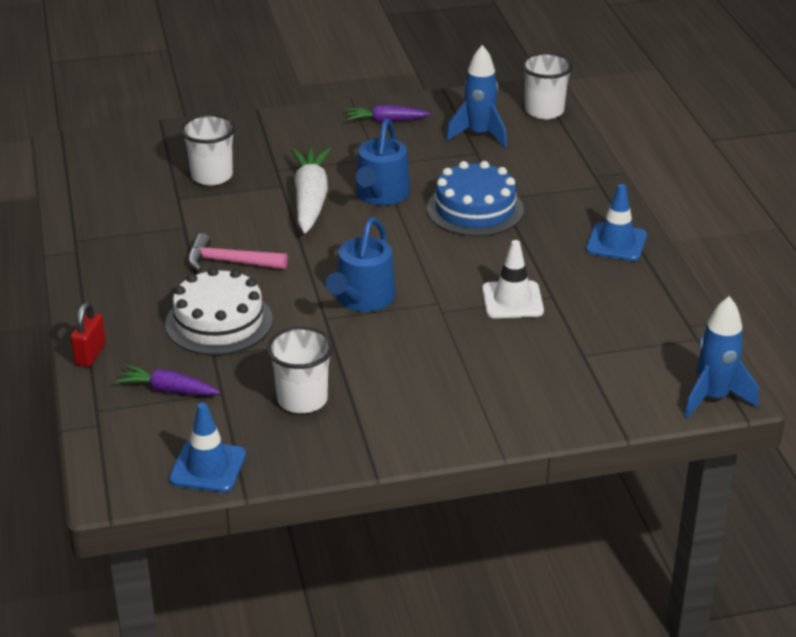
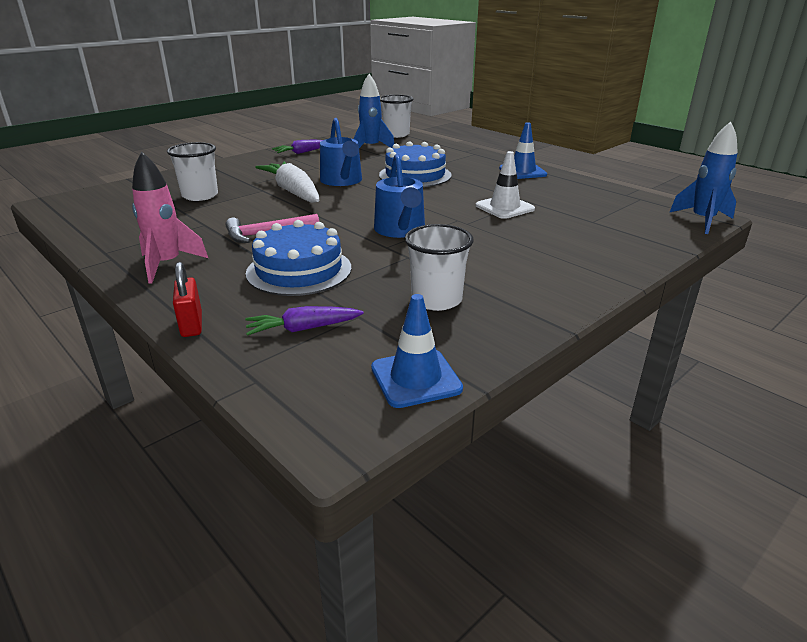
camera: 30 degrees left, 5 degrees down
white cake [165,267,273,355] -> blue cake [246,220,352,296]
none -> pink rocket [132,152,208,284]

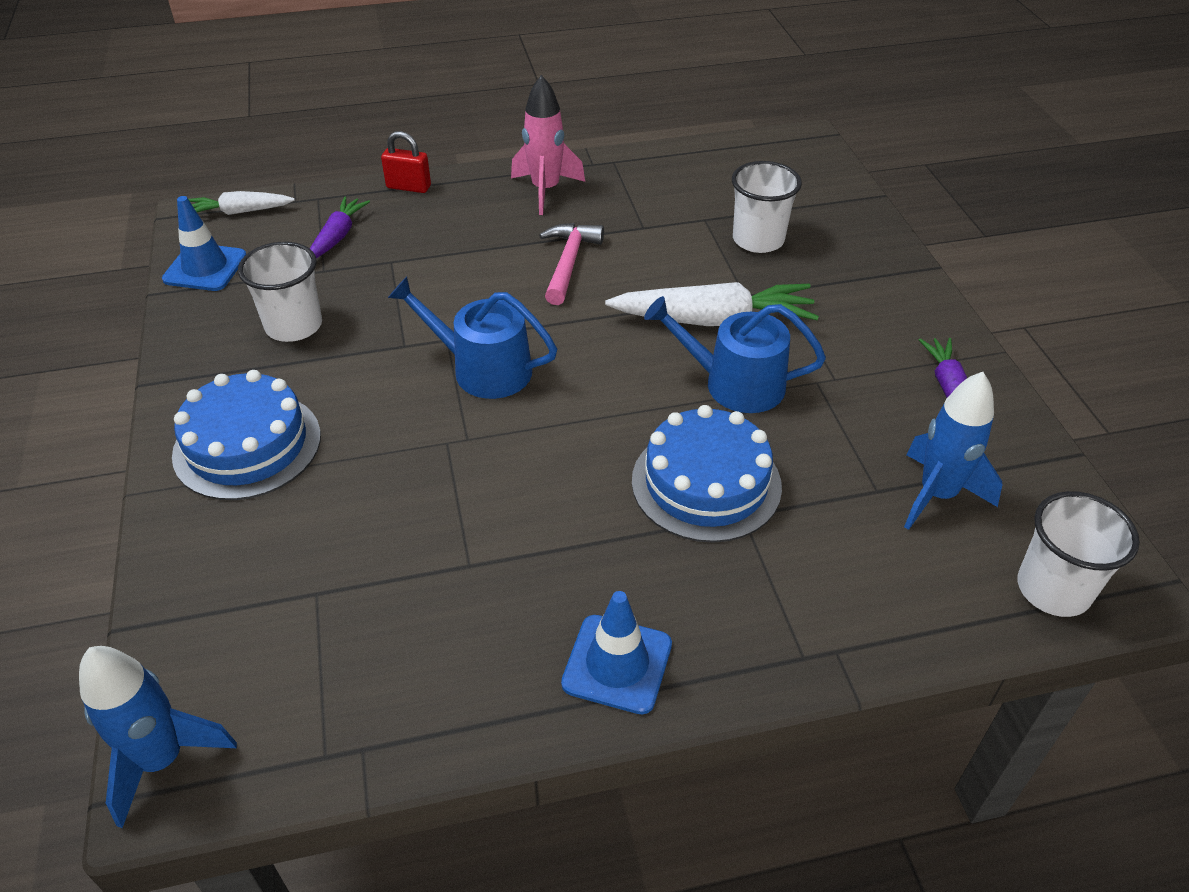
camera: 120 degrees right, 15 degrees up
blue cake [246,220,352,296] -> blue cake moved to [172,370,321,500]
white traffic cone [476,151,535,219] -> none
none -> white carrot [188,191,295,215]

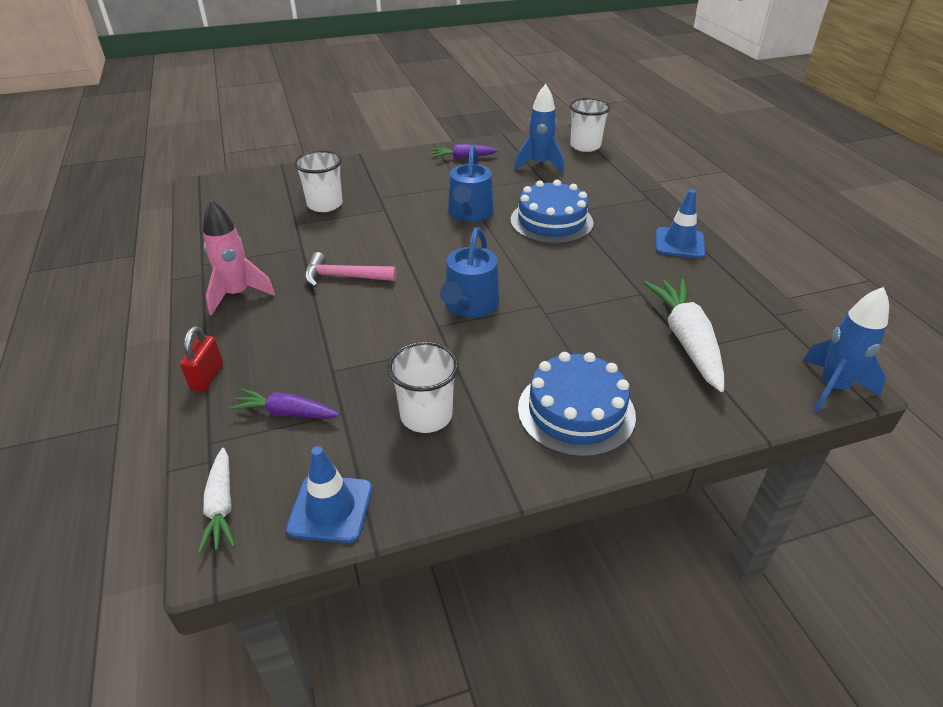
camera: 95 degrees left, 5 degrees down
white carrot [605,282,819,326] -> white carrot moved to [644,279,724,392]

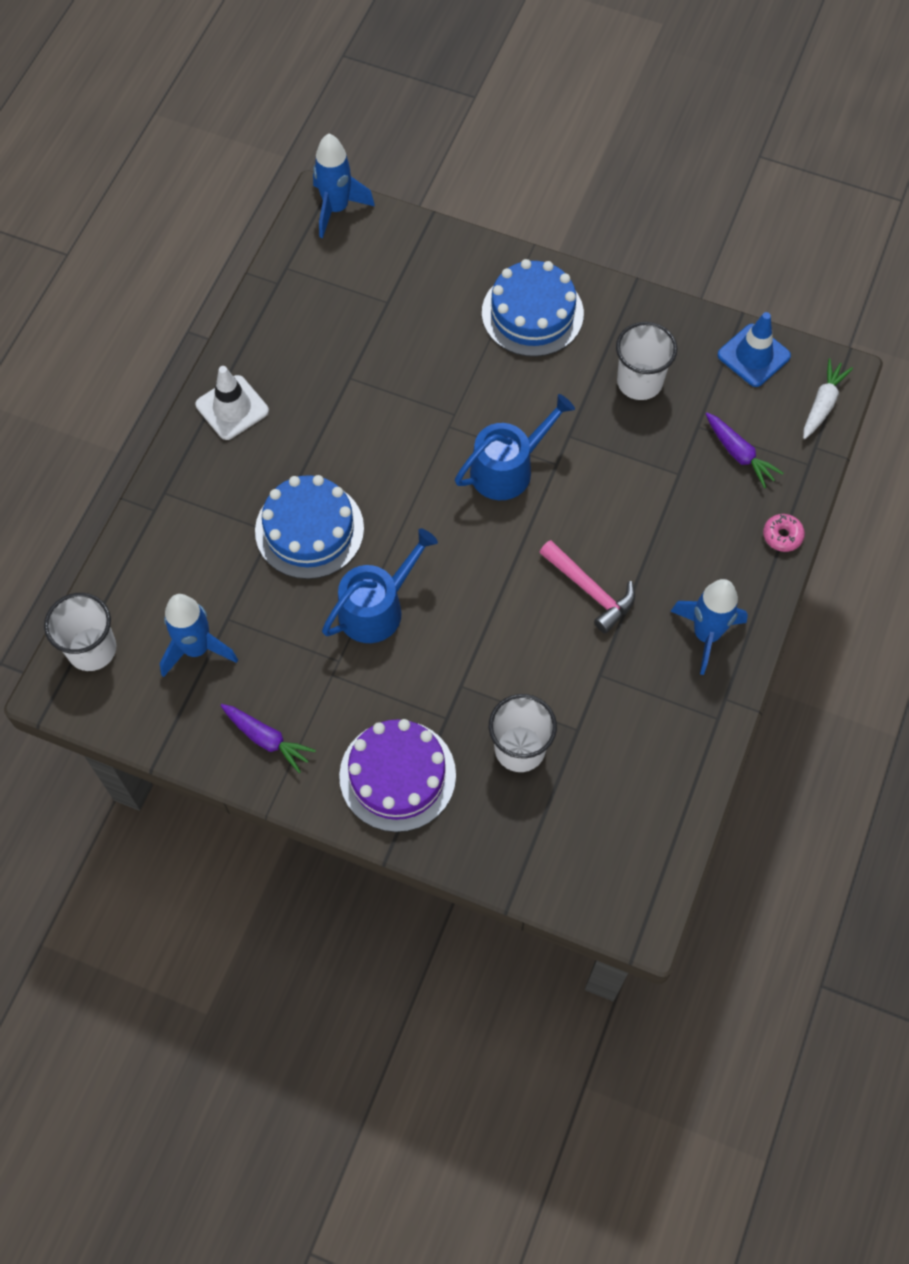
camera: 140 degrees left, 25 degrees up
red padlock [180,326,223,392] -> pink donut [763,514,805,552]
pink rocket [203,200,275,315] -> blue rocket [670,579,748,675]
white carrot [644,279,724,392] -> none
blue traffic cone [656,189,705,258] -> white traffic cone [196,366,269,440]
none -> purple cake [339,719,456,832]

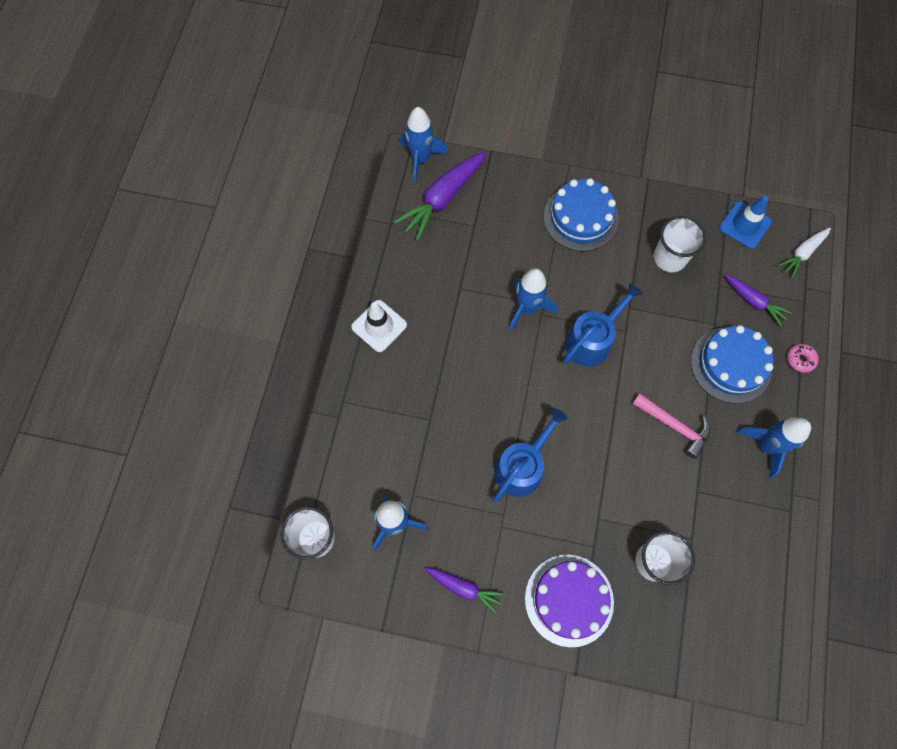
camera: 10 degrees left, 5 degrees up
blue cake [255,475,364,579] -> blue cake moved to [691,325,773,404]
white carrot [803,358,853,439] -> white carrot turned 150 degrees counterclockwise [778,228,831,278]
none -> purple carrot [394,151,486,241]
none -> blue rocket [508,269,557,332]

